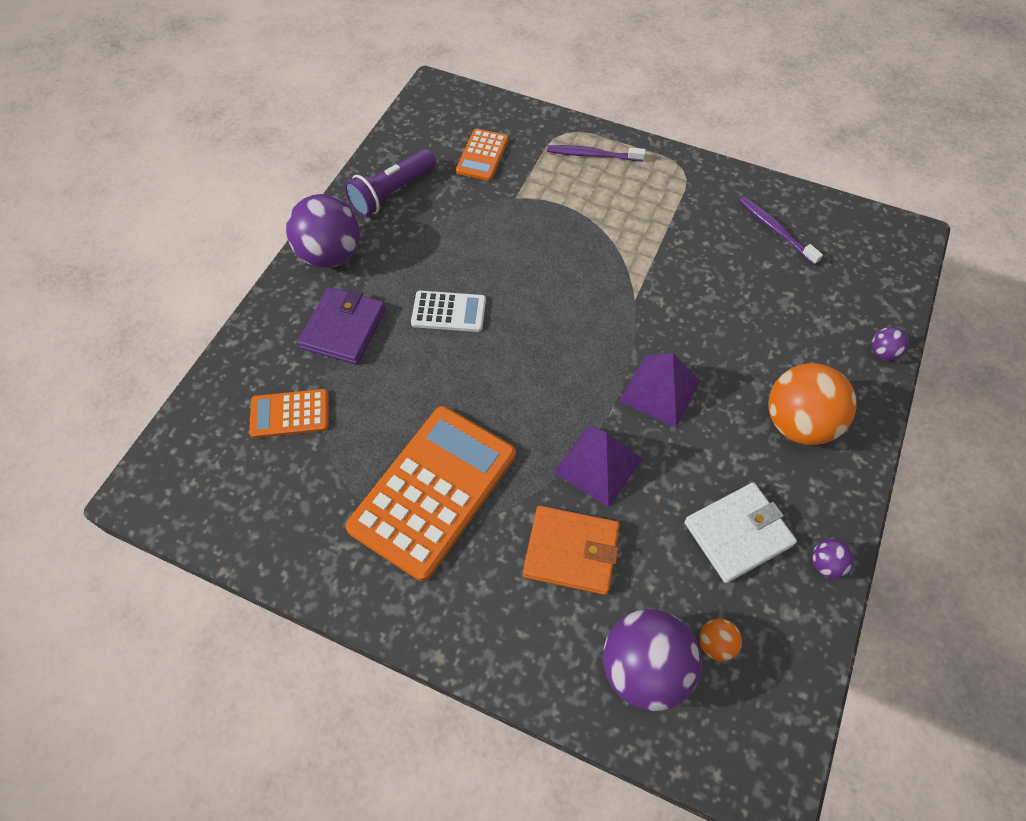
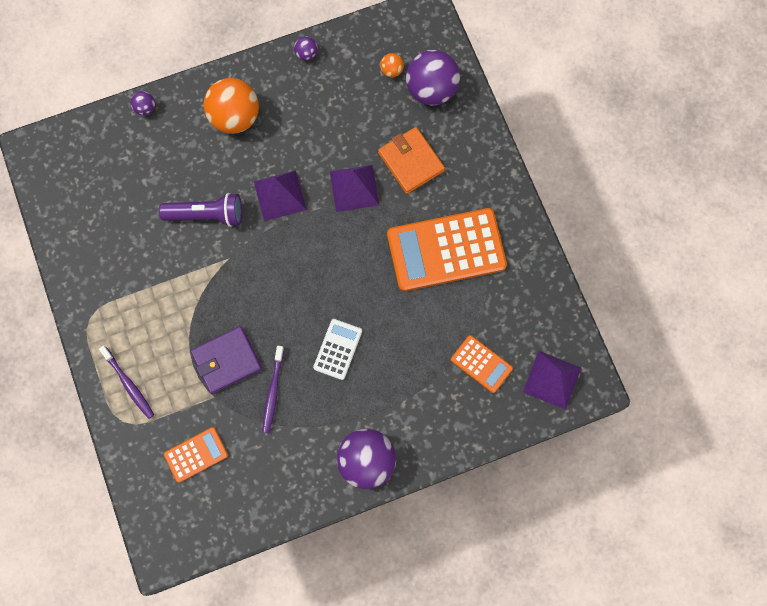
camera: 135 degrees left, 15 degrees up
purple wallet [298,287,386,365] -> purple wallet moved to [191,326,262,394]
purple flashlight [344,149,436,217] -> purple flashlight moved to [159,193,242,227]
white calculator [411,290,486,332] -> white calculator turned 60 degrees clockwise [313,319,362,380]
white wallet [684,482,797,583] -> none
purple toothbrush [739,196,823,265] -> purple toothbrush moved to [262,346,284,433]
none -> purple pyramid [523,351,581,410]

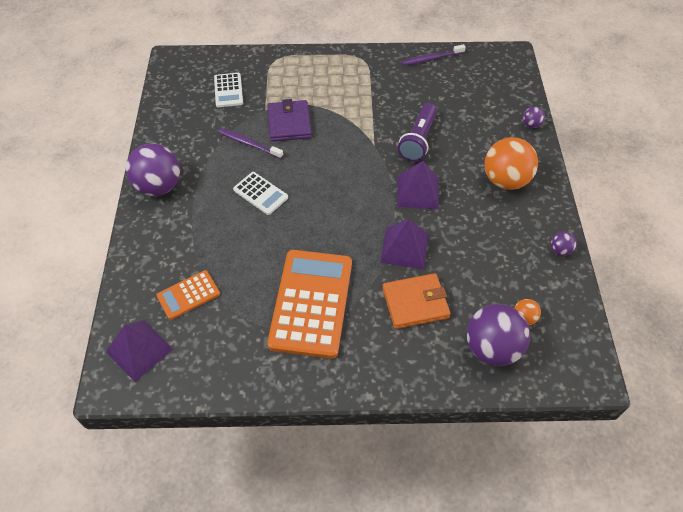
camera: 110 degrees right, 20 degrees down
purple toothbrush [99,346,154,419] -> purple toothbrush moved to [401,44,466,66]
orange calculator [164,427,228,483] -> white calculator [214,73,243,107]

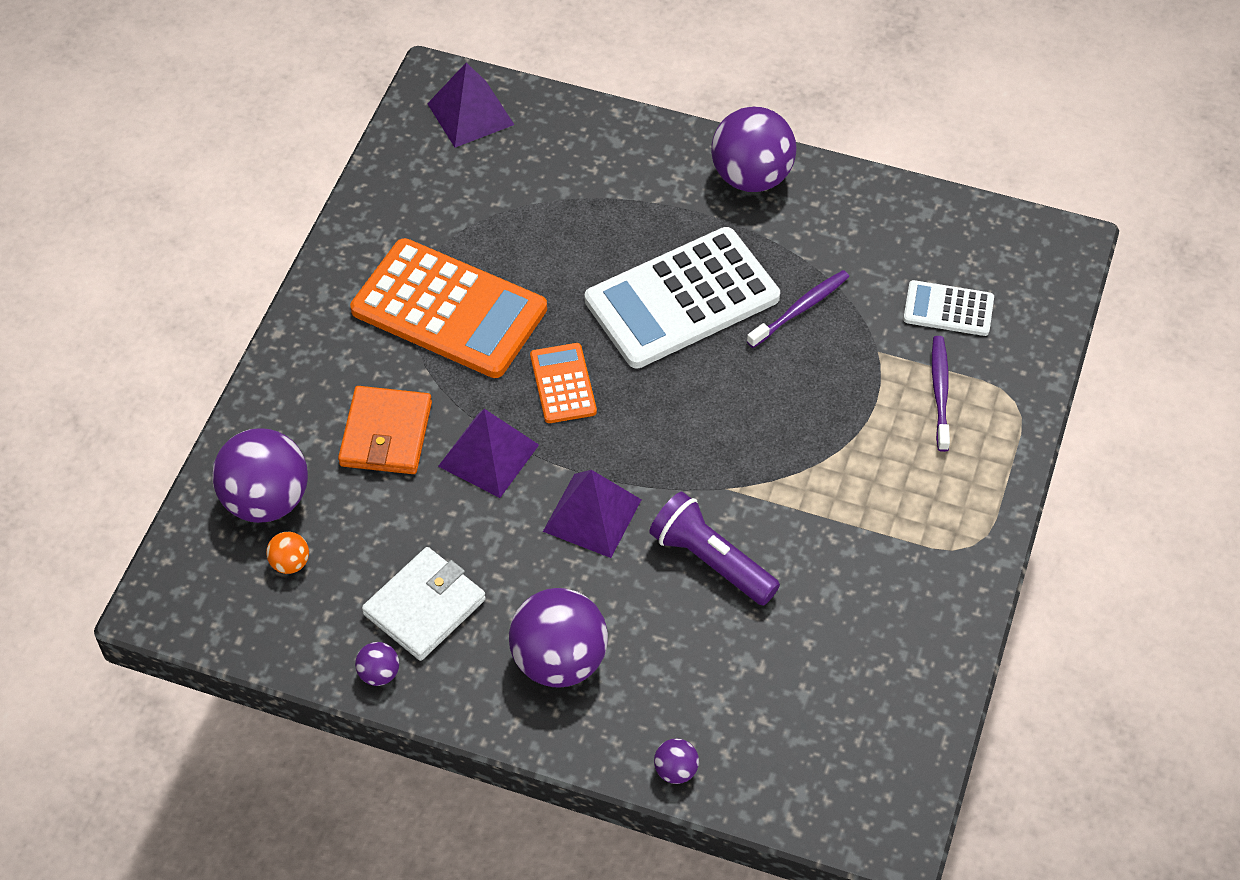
camera: 110 degrees right, 0 degrees up
orange calculator [157,270,220,320] -> orange calculator moved to [530,343,597,423]
white calculator [233,172,288,215] -> white calculator [585,227,780,368], size x2.03
purple wallet [267,99,312,142] -> none
purple toothbrush [401,44,466,66] -> purple toothbrush moved to [932,336,950,452]
orange ball [484,137,538,190] -> purple ball [509,588,608,688]
none -> white wallet [362,547,486,661]

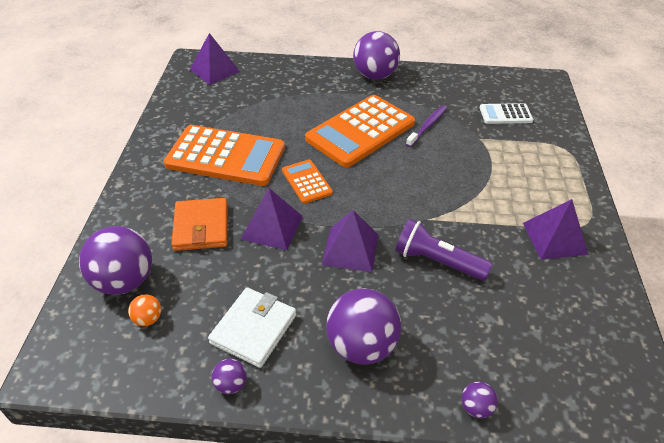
camera: 15 degrees left, 10 degrees down
white calculator [585,227,780,368] -> orange calculator [305,95,415,168]
purple toothbrush [932,336,950,452] -> none
none -> purple pyramid [523,199,588,259]

